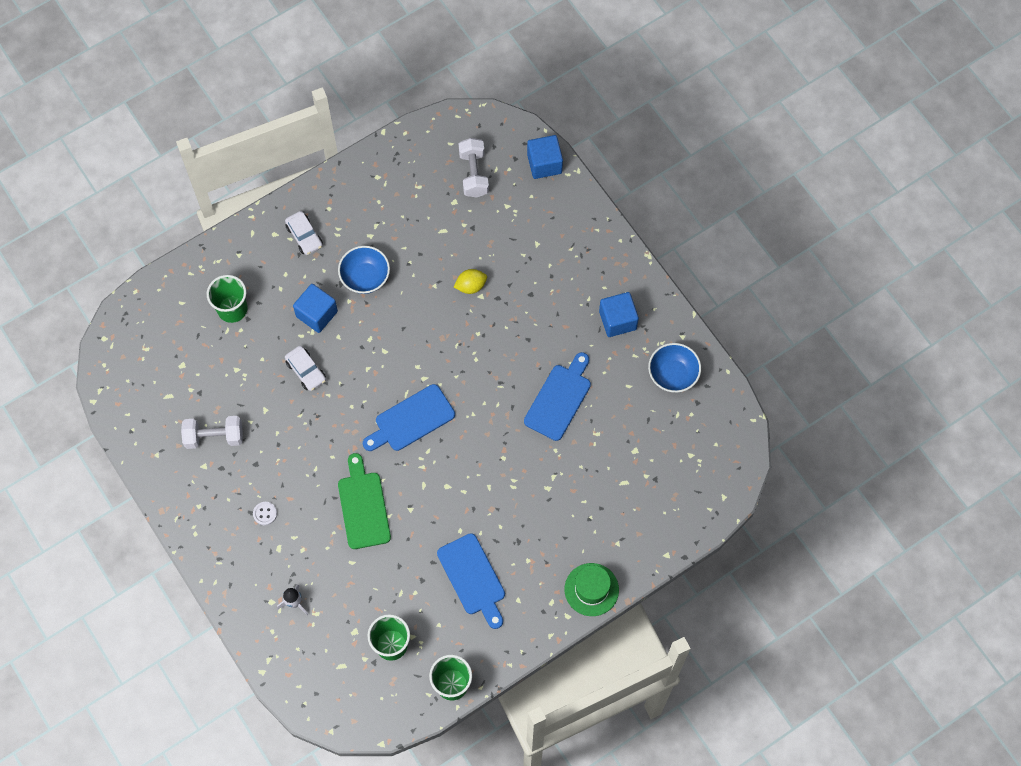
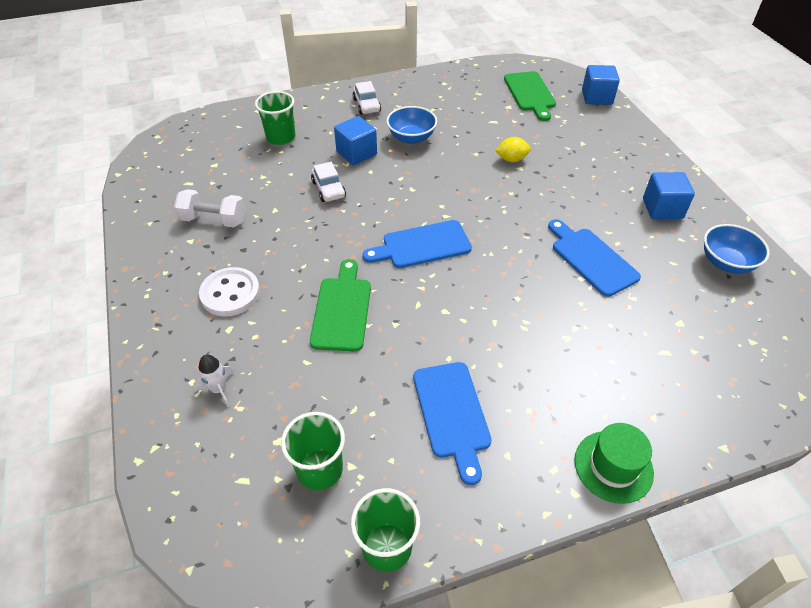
camera: 15 degrees right, 20 degrees down
white button [253,502,277,525] -> white button [199,267,260,316], size x2.10
white dumbbell [459,138,489,198] -> green cutting board [504,71,556,121]
blue cutting board [524,352,591,441] -> blue cutting board turned 75 degrees counterclockwise [548,219,641,297]

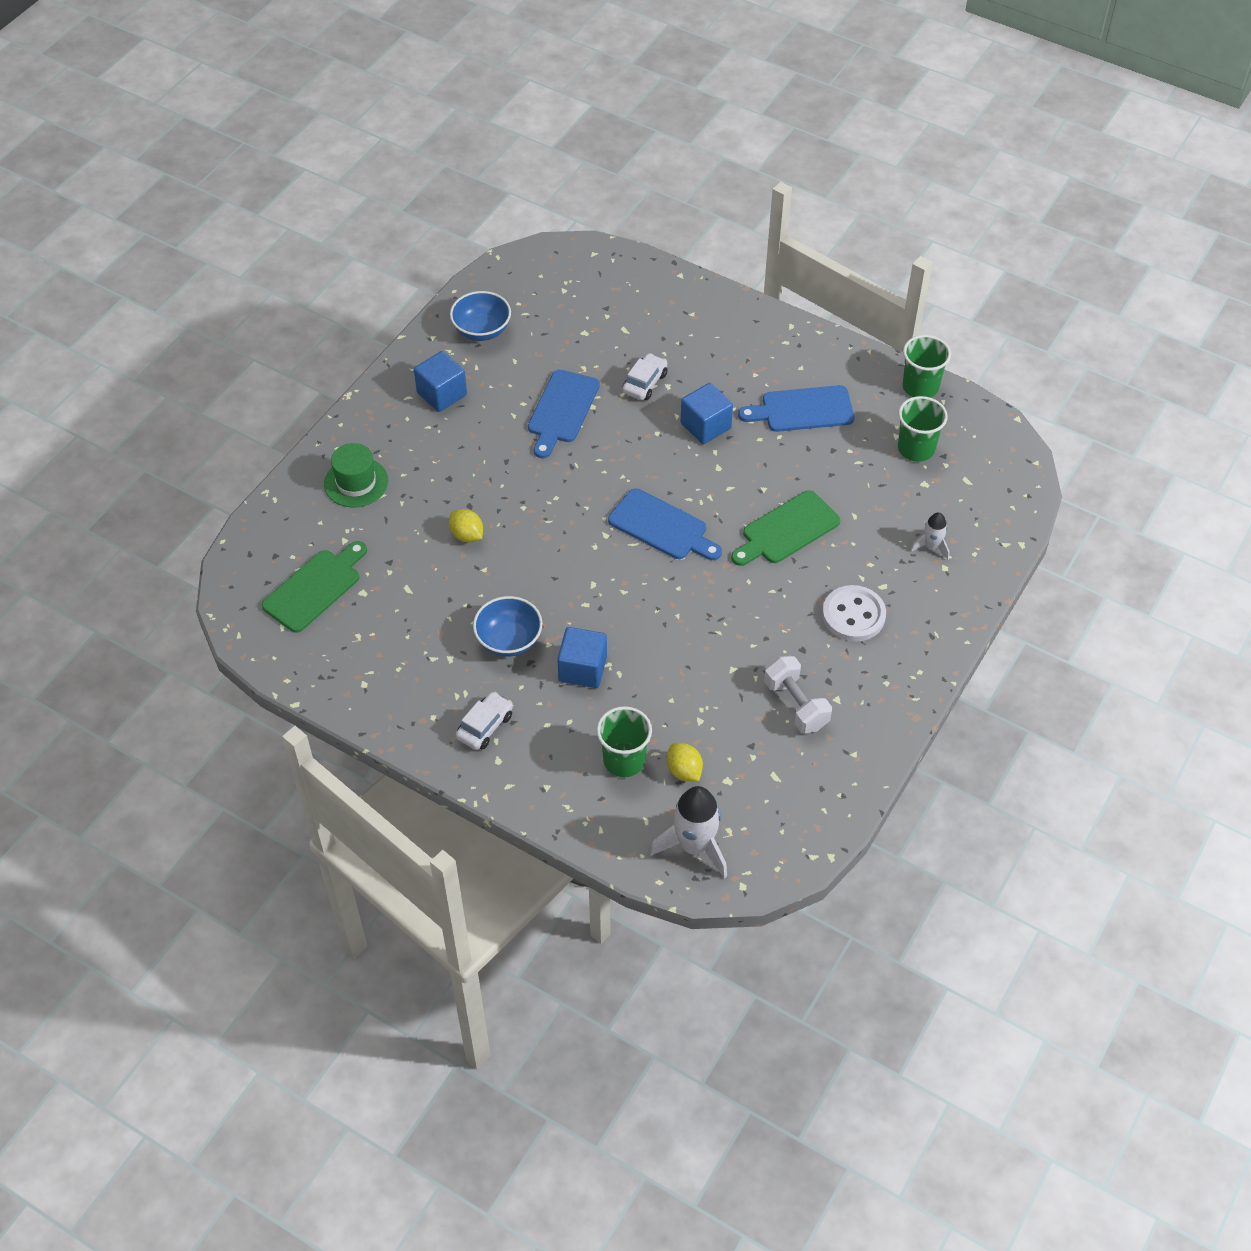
camera: 130 degrees left, 5 degrees up
white car [311,162,346,202] -> white car moved to [622,353,668,400]
blue cutting board [413,362,492,485] -> blue cutting board turned 135 degrees counterclockwise [738,385,854,432]
green hat [575,423,654,504] -> green hat moved to [324,443,388,507]
blue cube [582,65,620,105] -> blue cube moved to [681,383,733,444]
none -> white rocket [650,786,727,879]
none -> yellow lemon [667,743,703,781]

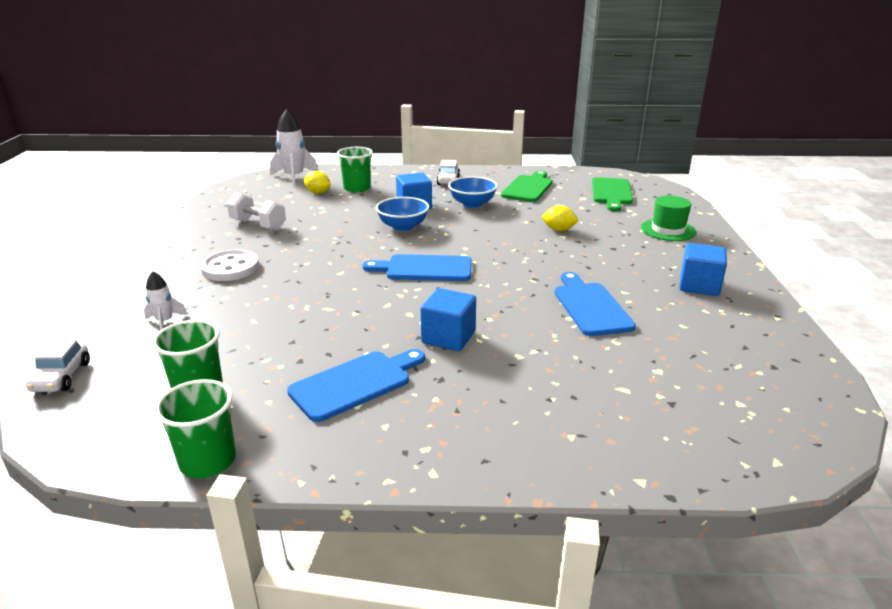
camera: 150 degrees right, 25 degrees down
blue bowl [450,291,511,341] -> blue bowl moved to [376,197,429,231]
white car [622,353,668,400] -> white car moved to [25,339,90,392]
green cutting board [731,490,840,566] -> green cutting board moved to [501,171,553,202]

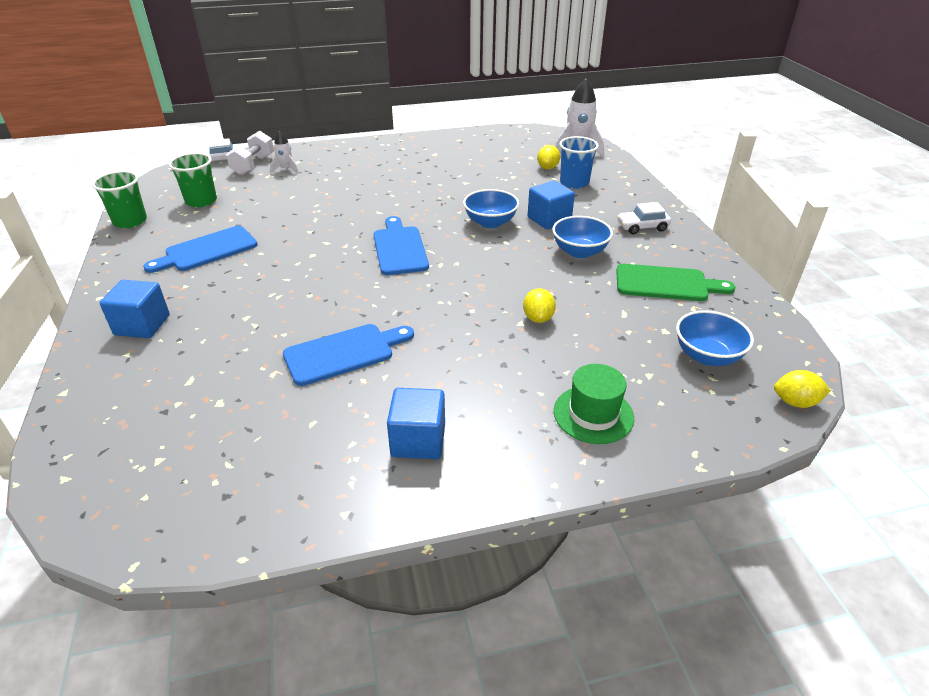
camera: 75 degrees right, 10 degrees up
white button [200,250,259,281] -> none
white dumbbell [227,192,286,231] -> white dumbbell moved to [226,131,274,175]
blue cutting board [287,349,425,422] -> blue cutting board turned 105 degrees clockwise [143,226,258,273]
green cup [337,147,373,193] -> blue cup [559,136,599,189]
blue cube [421,288,476,351] -> blue cube moved to [100,280,170,338]
green cutting board [592,177,633,211] -> blue bowl [676,310,754,366]
none -> yellow lemon [774,370,831,408]

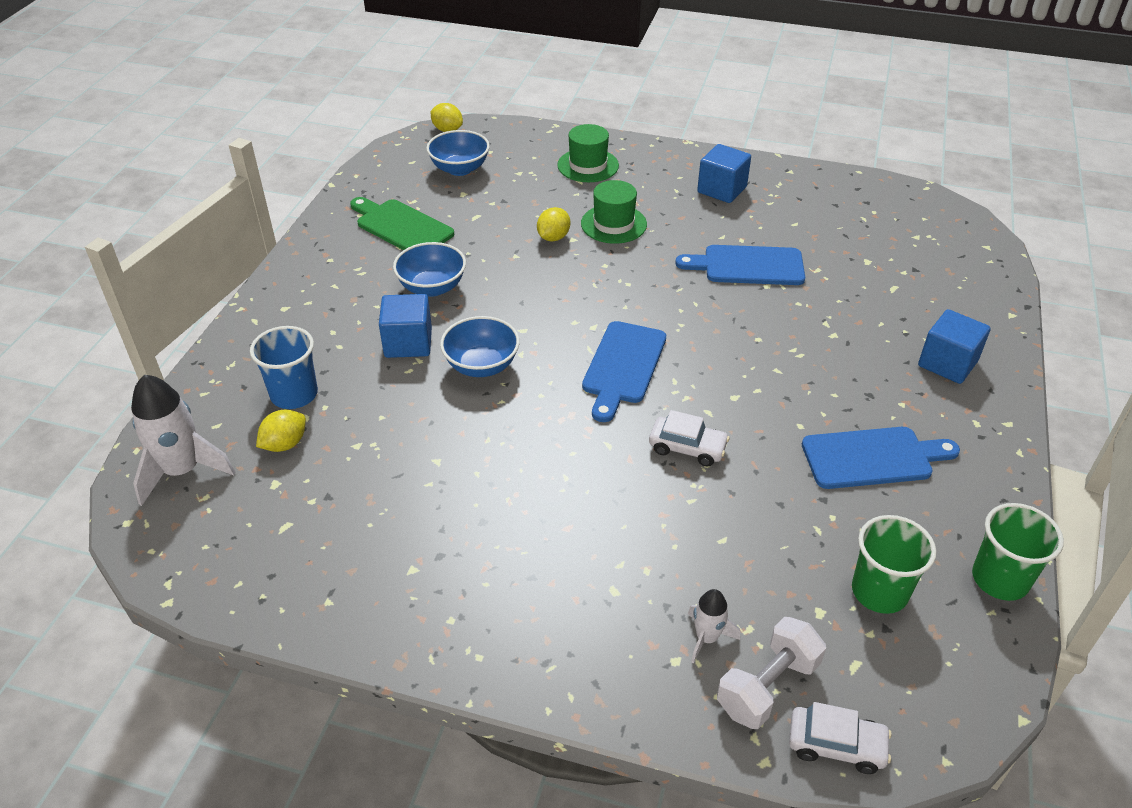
camera: 150 degrees left, 5 degrees up
white car [617,202,671,234] -> white car moved to [649,410,730,467]
none -> green hat [581,180,647,244]

